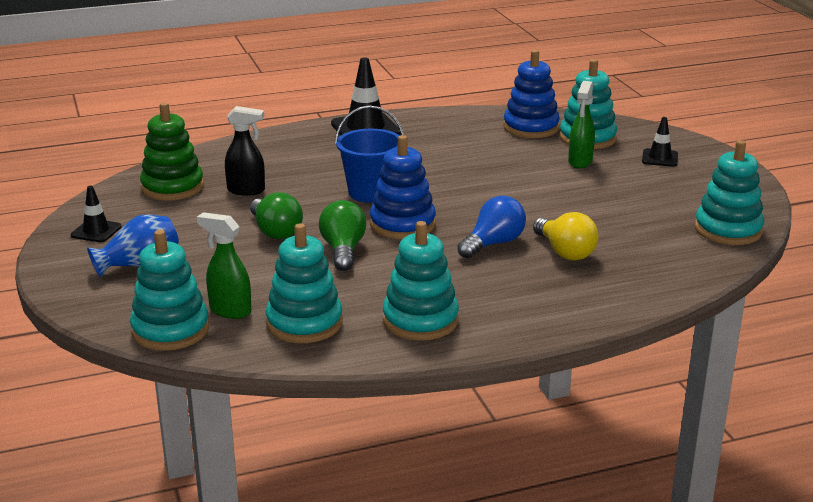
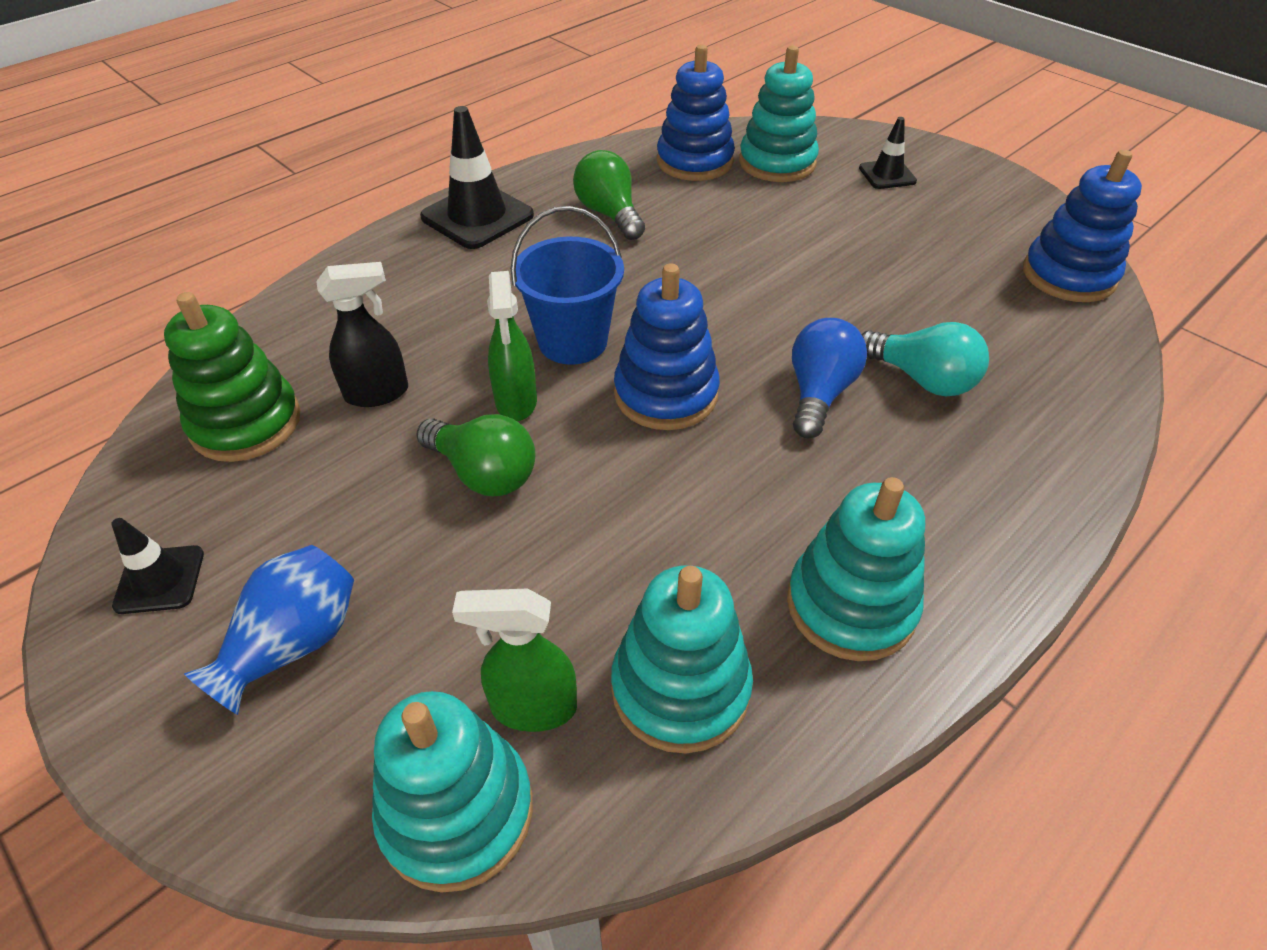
camera: 25 degrees left, 20 degrees up
green light bulb [319,200,366,271] -> green light bulb moved to [573,150,645,240]
yellow light bulb [533,212,598,261] -> turquoise light bulb [862,322,989,397]
green spray bottle [568,81,595,169] -> green spray bottle moved to [487,271,537,421]
turquoise stacking toy [695,140,764,245] -> blue stacking toy [1023,150,1142,302]

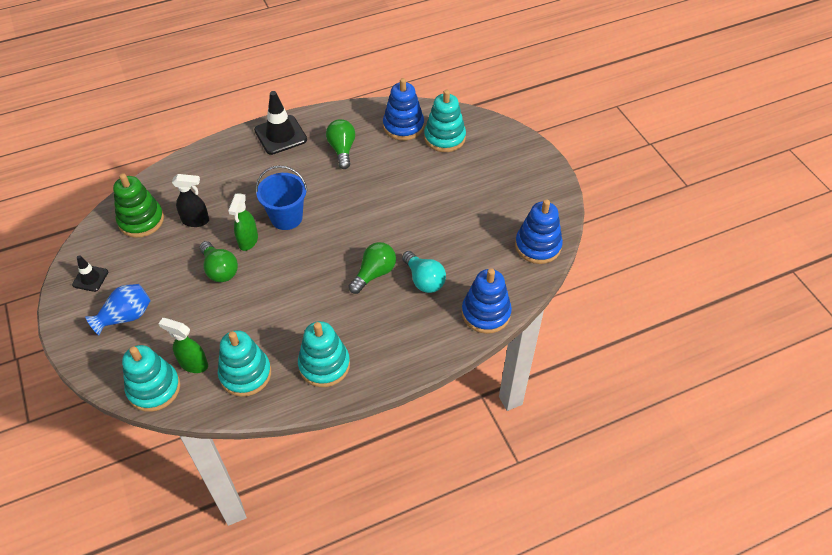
camera: 20 degrees right, 5 degrees up
blue stacking toy [614,263,720,430] -> blue stacking toy moved to [462,268,512,334]
blue light bulb [792,318,867,439] -> green light bulb [349,242,396,294]
black traffic cone [859,117,917,189] -> none

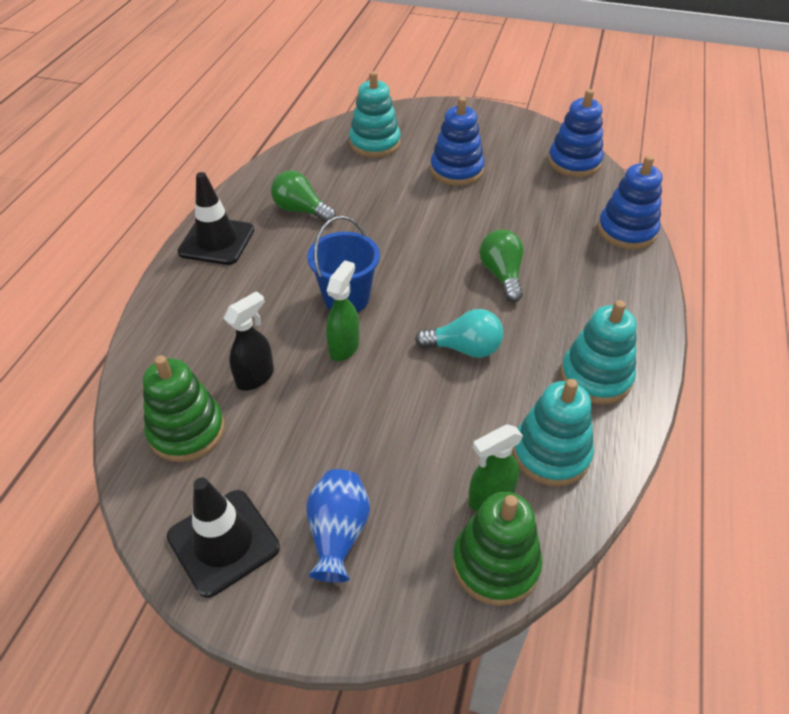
camera: 50 degrees left, 5 degrees down
black traffic cone [72,255,108,292] -> black traffic cone [167,477,280,598], size x1.77
turquoise stacking toy [122,345,180,412] -> green stacking toy [452,492,542,606]
green light bulb [199,241,238,282] -> none
green spray bottle [228,193,258,251] -> green spray bottle turned 120 degrees counterclockwise [326,260,359,361]
blue stacking toy [383,78,424,141] -> blue stacking toy moved to [430,97,485,186]
turquoise light bulb [402,251,446,293] -> turquoise light bulb moved to [415,309,503,358]

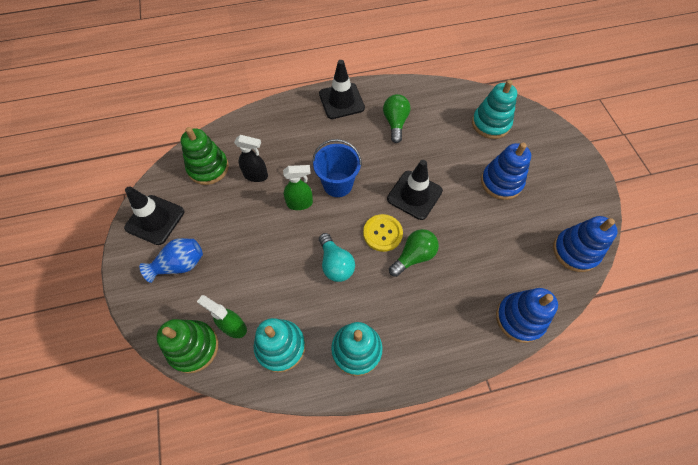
camera: 60 degrees right, 15 degrees up
none -> yellow button [363,214,403,252]
none -> black traffic cone [387,160,443,220]

